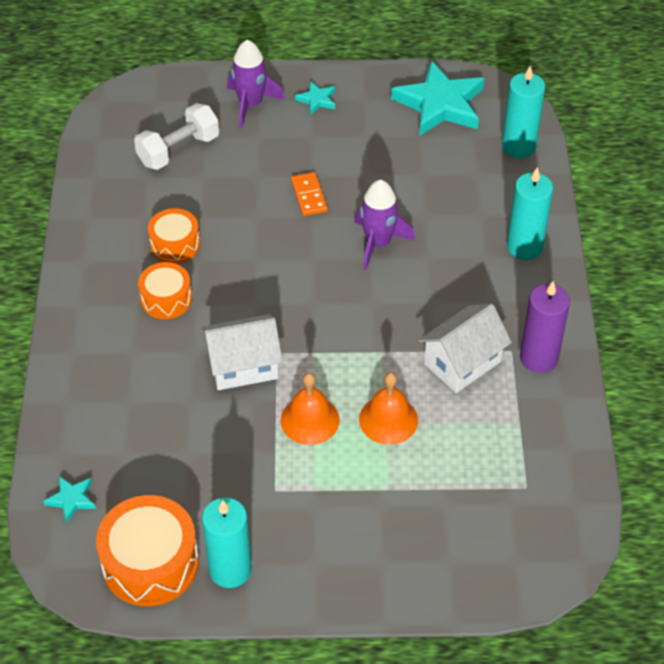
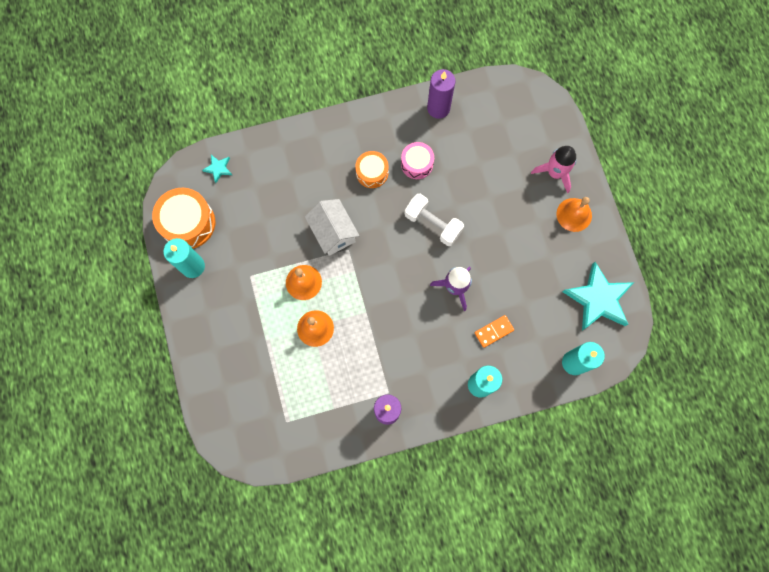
camera: 75 degrees right, 25 degrees up
white dumbbell [134,103,219,170] -> white dumbbell moved to [405,194,464,246]
orange drum [148,208,200,263] -> pink drum [401,142,434,179]
purple rocket [227,40,285,128] -> pink rocket [531,146,576,193]
orange domino [291,172,328,216] -> orange domino moved to [475,315,514,348]
turquoise star [295,81,335,115] -> orange bell [556,197,592,232]
white house [418,304,512,393] -> none
none -> purple candle [427,69,456,119]

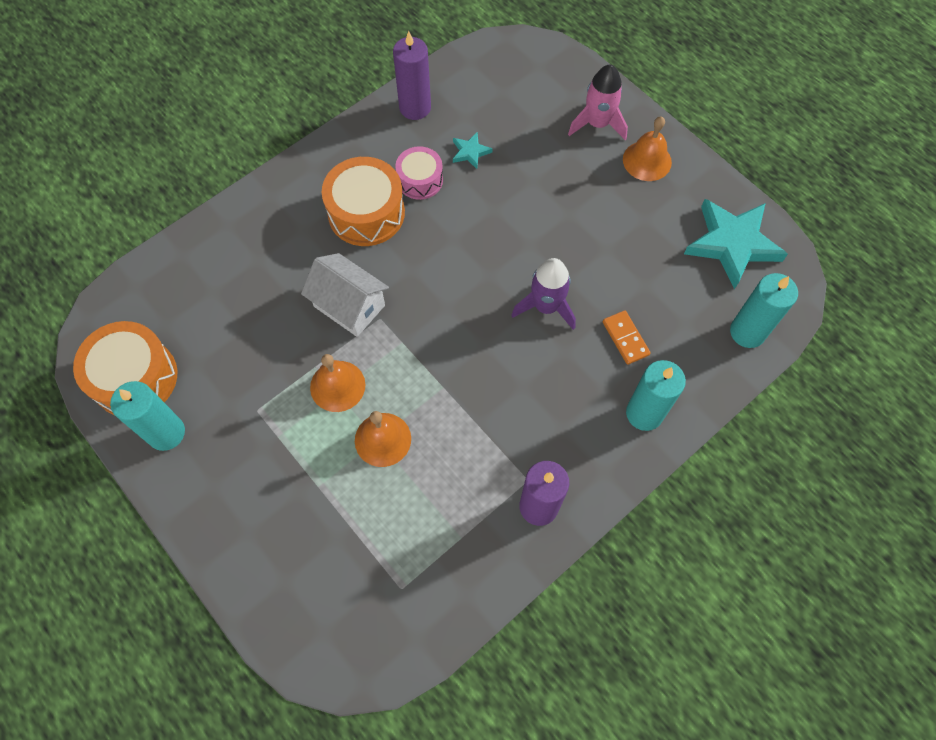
camera: 25 degrees left, 10 degrees down
turquoise star [202,155,232,183] -> turquoise star moved to [453,132,492,169]
orange drum [355,151,389,188] -> orange drum [322,157,405,246], size x1.65
white dumbbell [405,194,464,246] -> none
orange domino [475,315,514,348] -> orange domino turned 60 degrees counterclockwise [603,310,651,365]

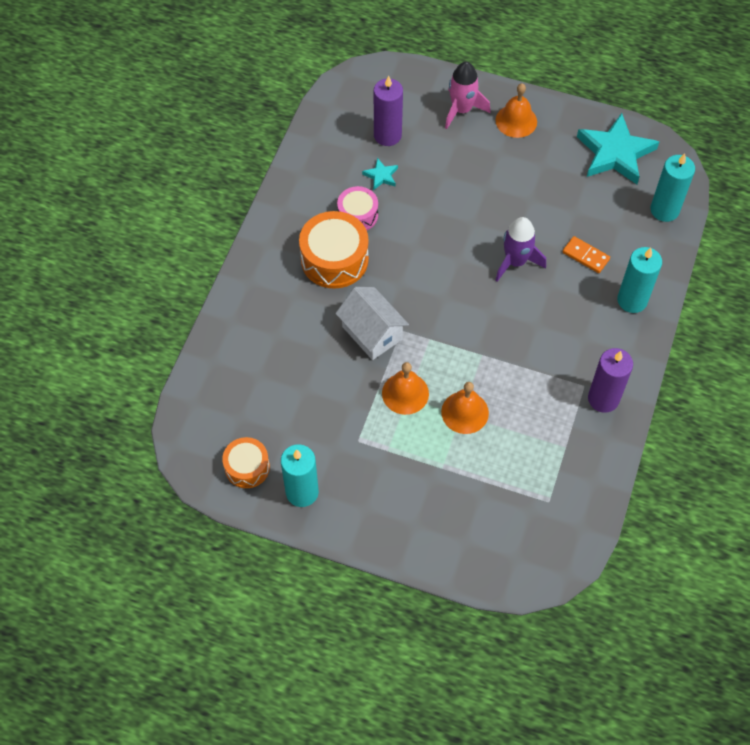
camera: 30 degrees left, 5 degrees down
orange drum [73,321,177,415] -> orange drum [222,437,270,488], size x0.61
white house [301,253,389,337] -> white house turned 45 degrees clockwise [335,287,409,360]
purple candle [393,31,431,120] -> purple candle moved to [374,75,403,146]

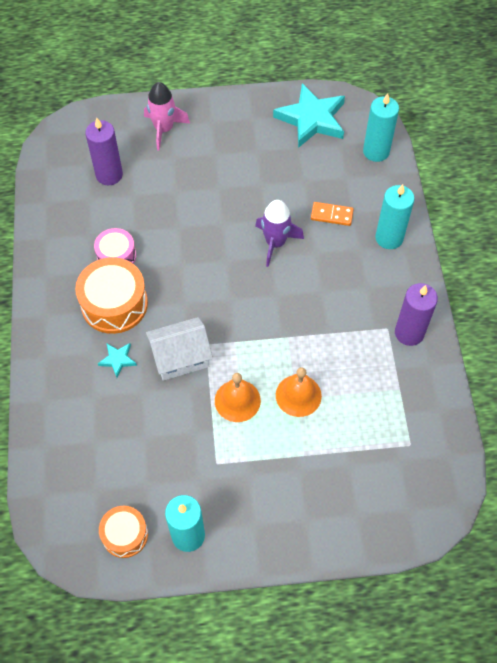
camera: 25 degrees left, 0 degrees up
white house [335,287,409,360] -> white house turned 45 degrees counterclockwise [146,317,213,381]
turquoise star [362,158,398,190] -> turquoise star moved to [98,343,137,378]
orange bell [495,83,537,138] -> none

